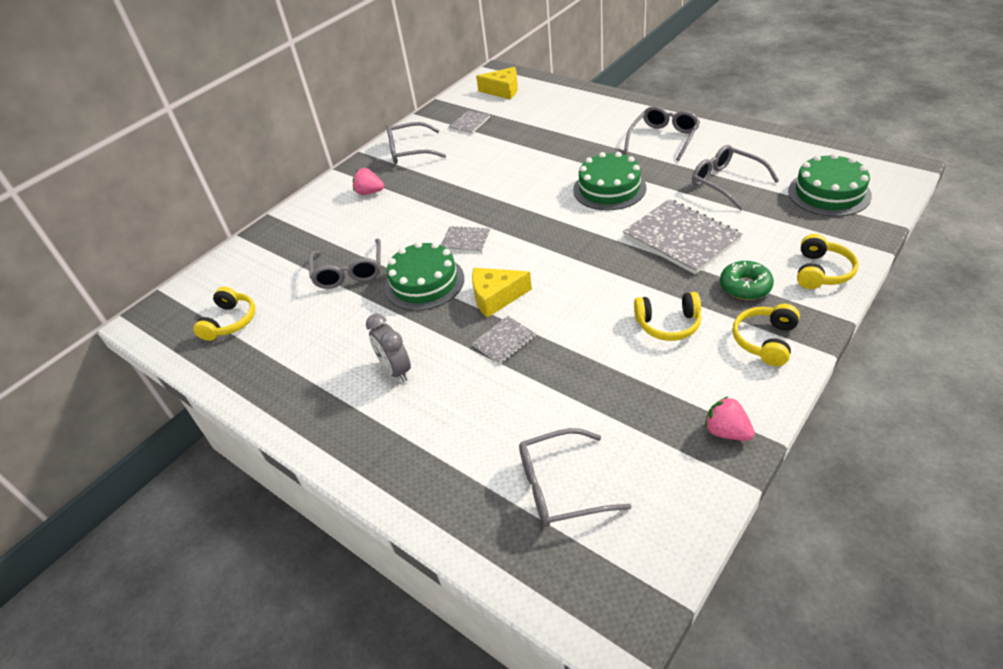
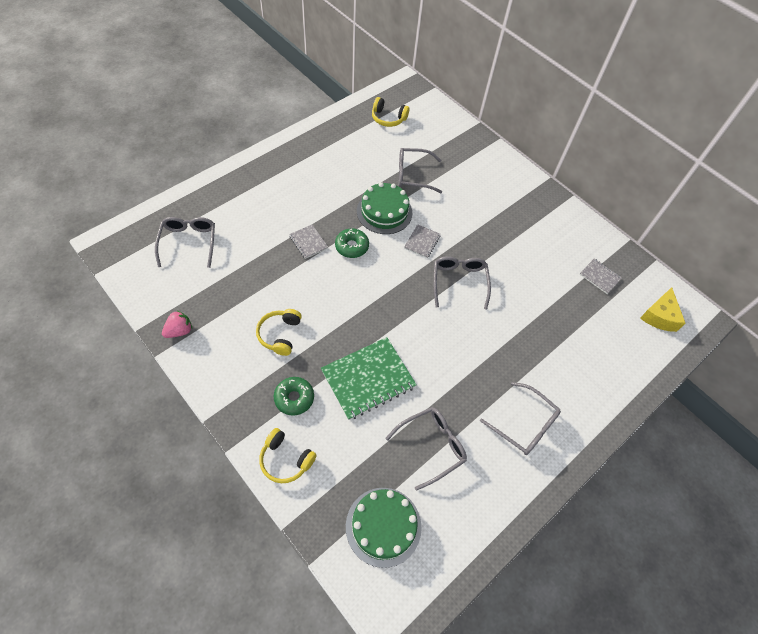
camera: 90 degrees right, 15 degrees up
pink strawberry [353,168,384,195] -> none
grey clock [366,314,411,382] -> none
grey glasses [387,122,446,164] -> grey glasses moved to [434,256,491,310]
yellow cheese [472,268,532,318] -> green donut [335,228,369,258]
green cake [573,152,647,210] -> none
grey notebook [623,199,743,274] -> green notebook [321,337,417,420]
yellow headphones [732,304,800,366] -> none

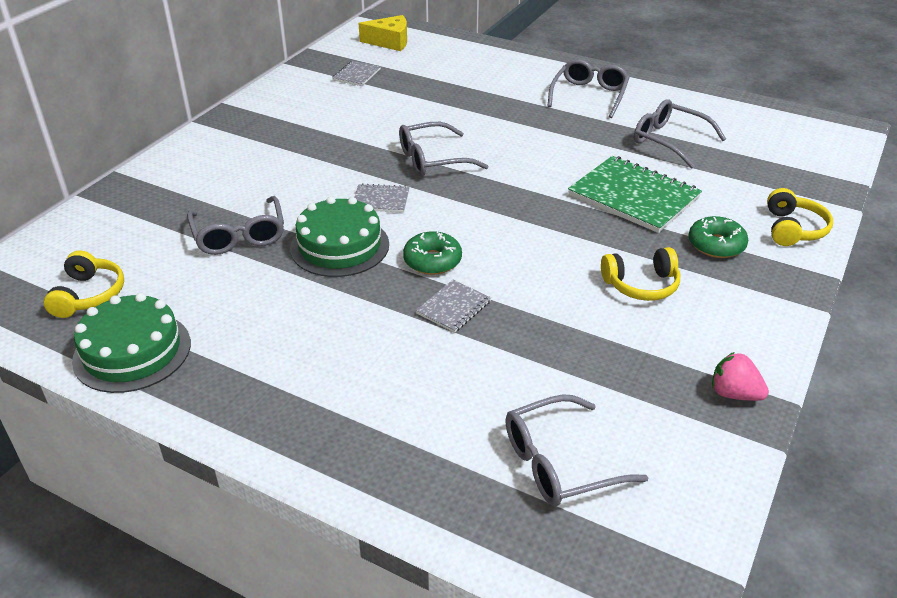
camera: 105 degrees left, 20 degrees down
green cake [346,488,422,568] -> green cake moved to [72,293,191,393]

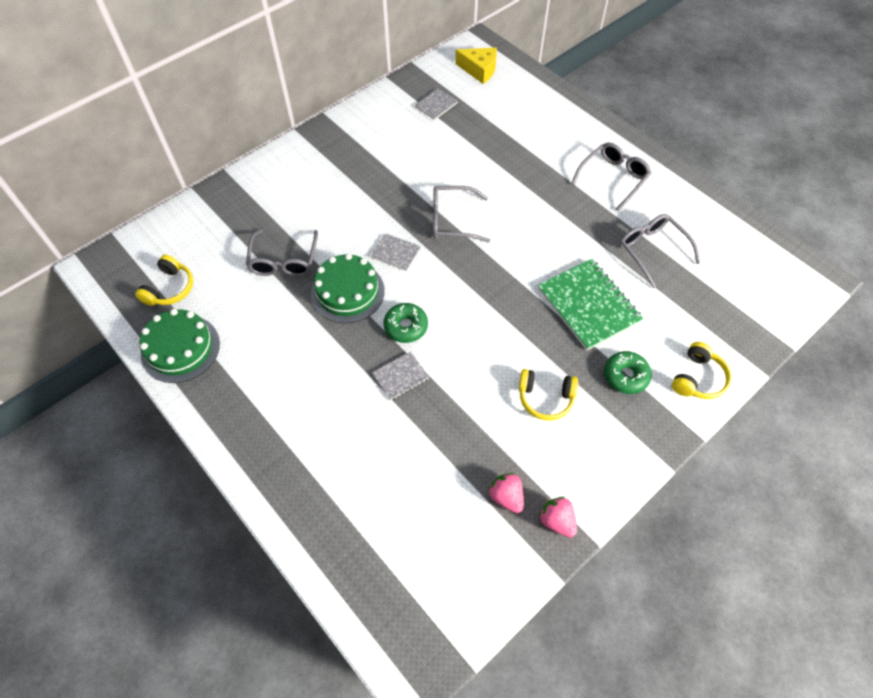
camera: 20 degrees right, 20 degrees up
grey glasses [505,394,649,506] -> none
none -> pink strawberry [488,473,524,513]

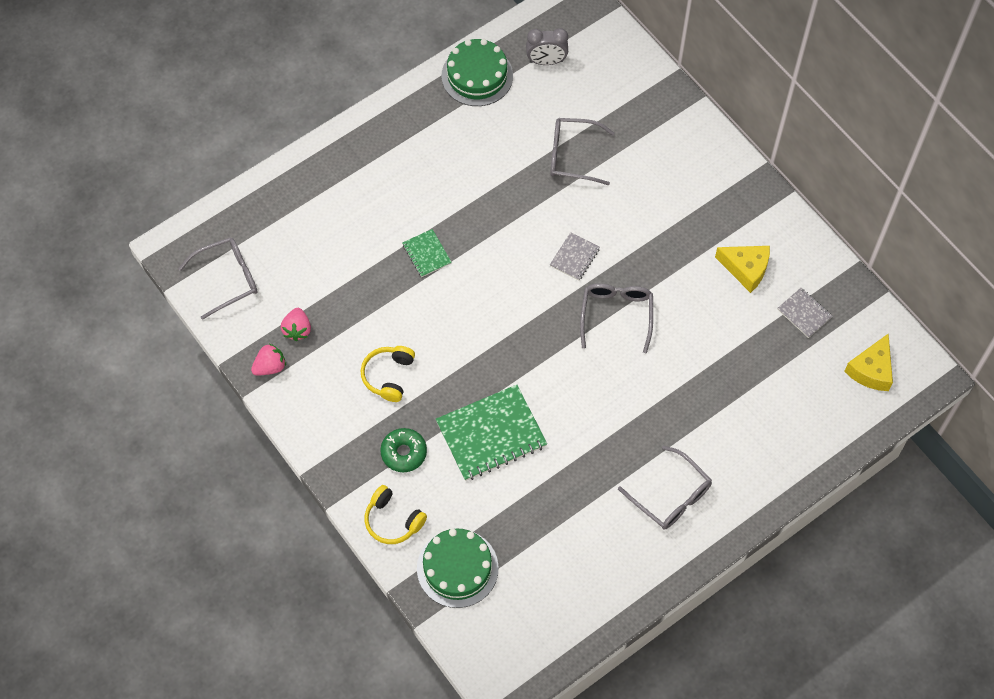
camera: 95 degrees right, 5 degrees up
yellow headphones [135,255,193,306] -> grey clock [526,28,568,65]
green cake [311,253,385,323] -> green cake moved to [417,529,499,608]
grey notebook [372,351,429,400] -> green notebook [402,229,452,277]
green donut [383,303,428,343] -> none
pink strawberry [488,473,524,513] -> pink strawberry turned 120 degrees clockwise [281,308,311,341]
grey glasses [619,214,700,288] -> grey glasses moved to [178,238,257,320]
none -> yellow cheese [715,246,770,293]

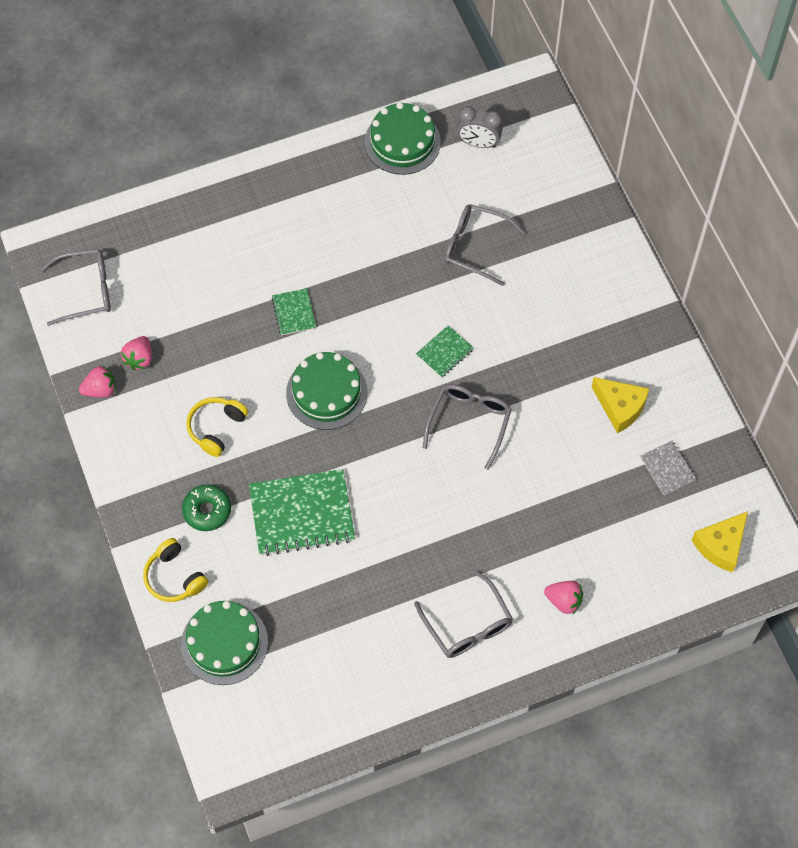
camera: 15 degrees right, 0 degrees up
grey notebook [550,232,600,281] -> green notebook [416,325,474,378]
none -> green cake [286,352,368,430]
none -> pink strawberry [544,581,583,614]

